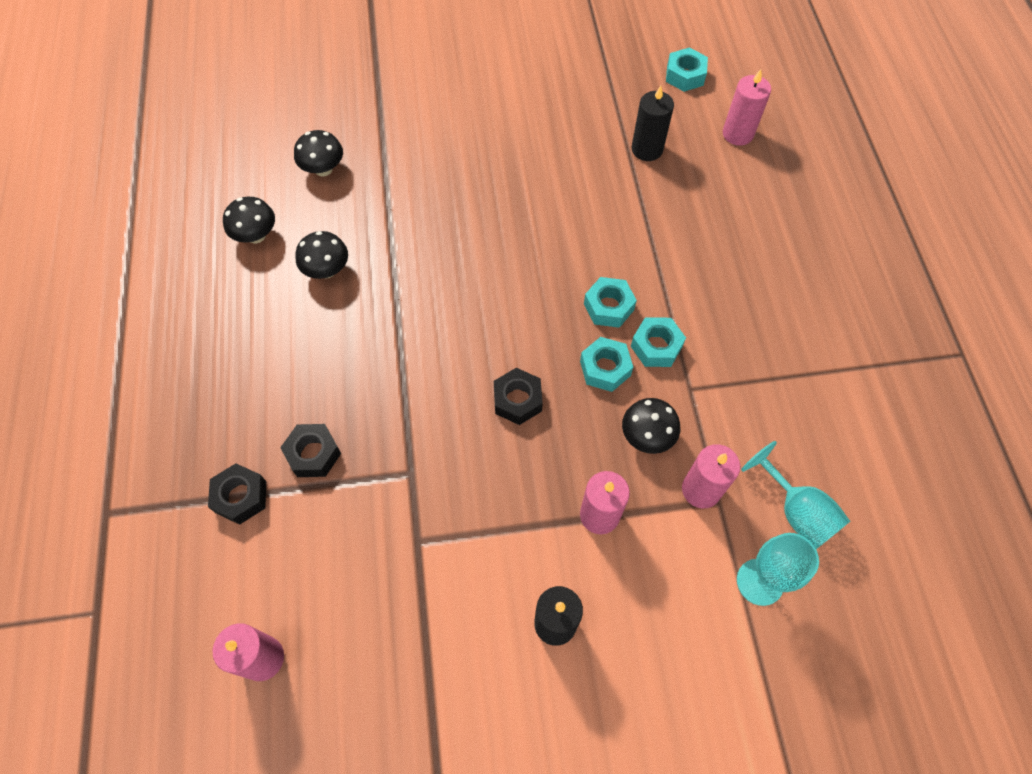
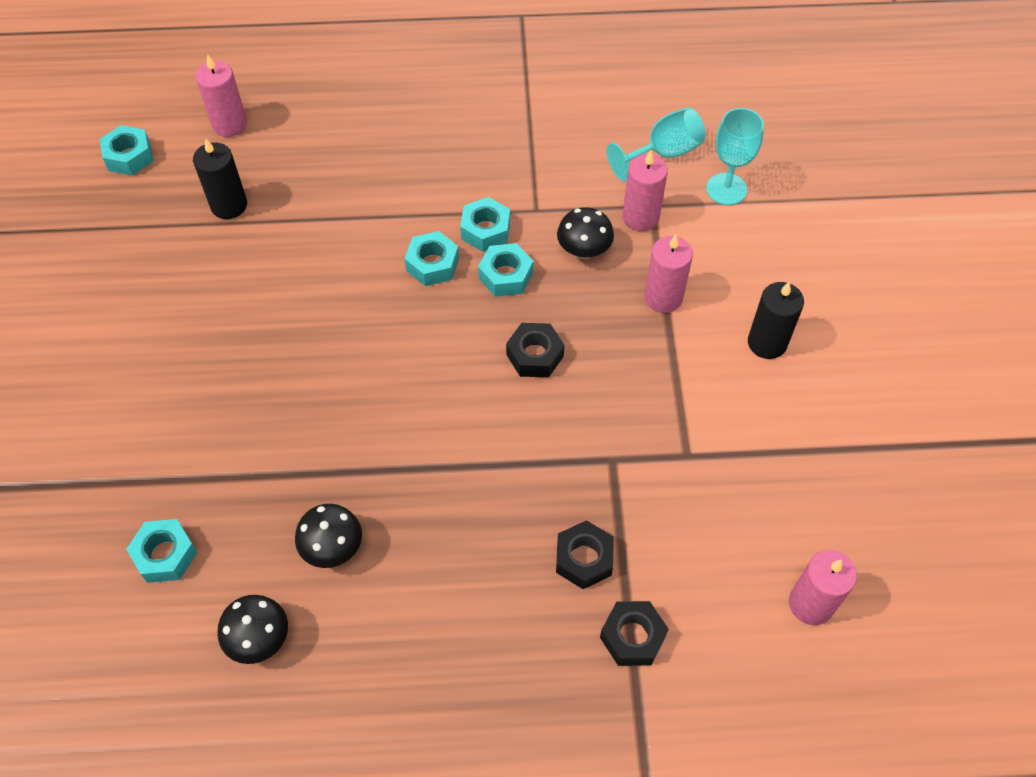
camera: 85 degrees left, 5 degrees down
black mushroom [294,130,343,177] -> turquoise nut [126,519,198,583]

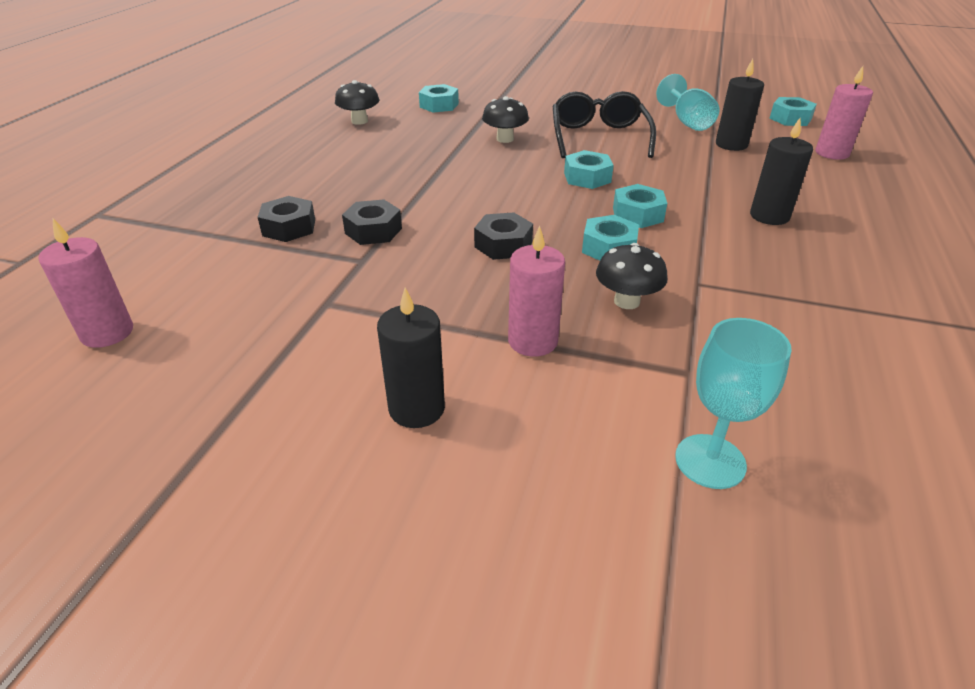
camera: 110 degrees right, 20 degrees down
black mushroom [295,504,362,568] -> black mushroom moved to [482,96,529,143]
turquoise nut [460,197,510,252] -> turquoise nut moved to [564,150,614,189]
black nut [600,601,669,666] -> black nut moved to [342,199,402,245]
turquoise goblet [607,107,706,182] -> turquoise goblet moved to [656,74,719,131]
pink candle [623,151,668,231] -> none
none -> black glasses [553,91,656,158]
none -> black candle [750,118,813,225]

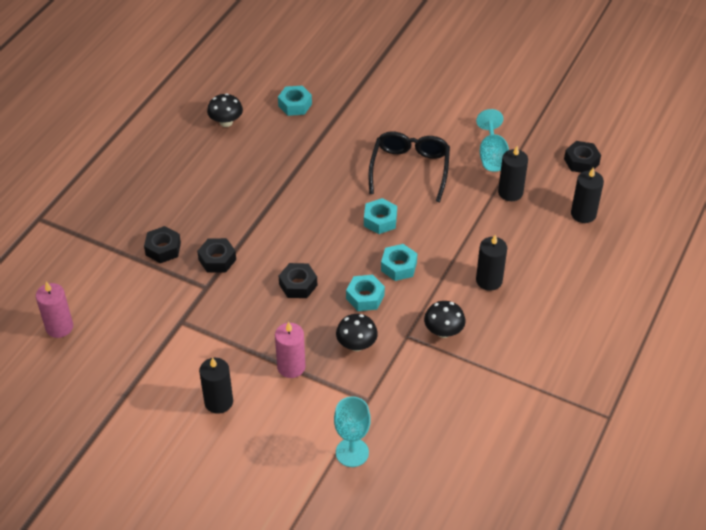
camera: 10 degrees right, 10 degrees up
black mushroom [482,96,529,143] -> black mushroom moved to [424,301,466,338]
turquoise nut [769,97,817,126] -> black nut [564,141,601,173]
pink candle [815,66,873,160] -> black candle [571,167,604,223]

